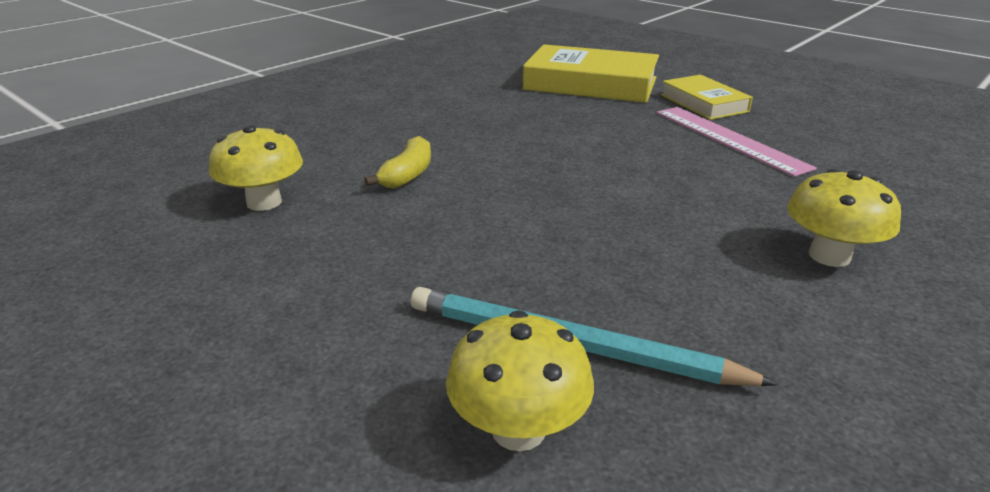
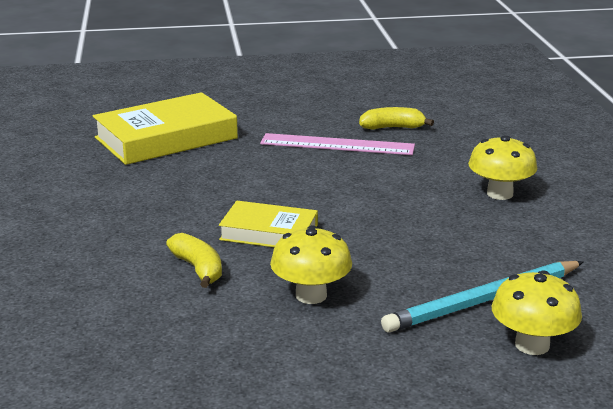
camera: 50 degrees left, 5 degrees down
yellow mushroom [209,125,303,211] -> yellow mushroom moved to [270,225,352,304]
yellow book [661,75,753,120] -> yellow book moved to [219,201,318,247]
none -> yellow banana [359,107,434,130]

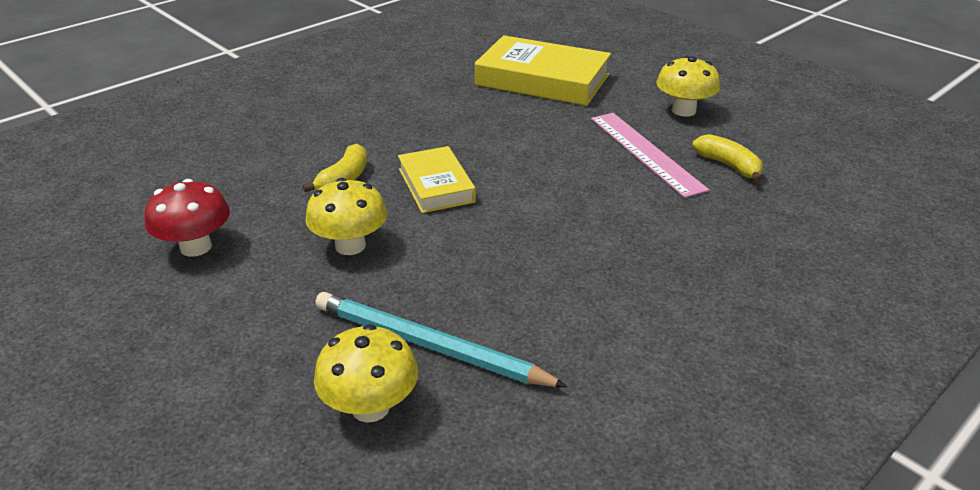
camera: 55 degrees right, 10 degrees up
yellow mushroom [468,135,537,200] -> yellow mushroom moved to [656,56,720,117]
none -> red mushroom [145,179,230,257]

